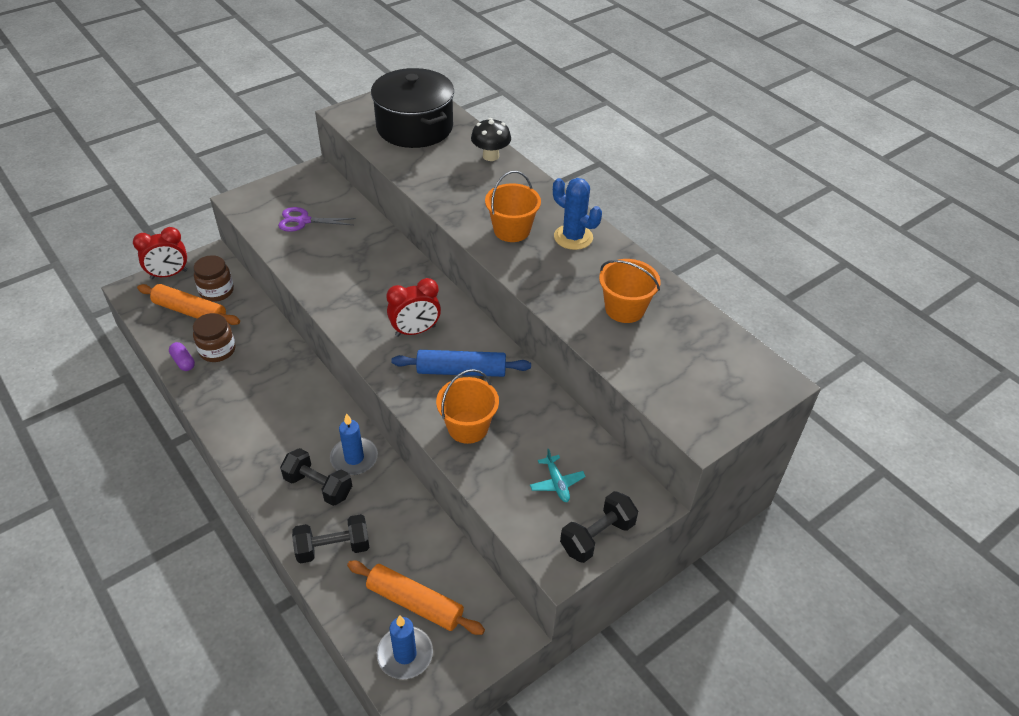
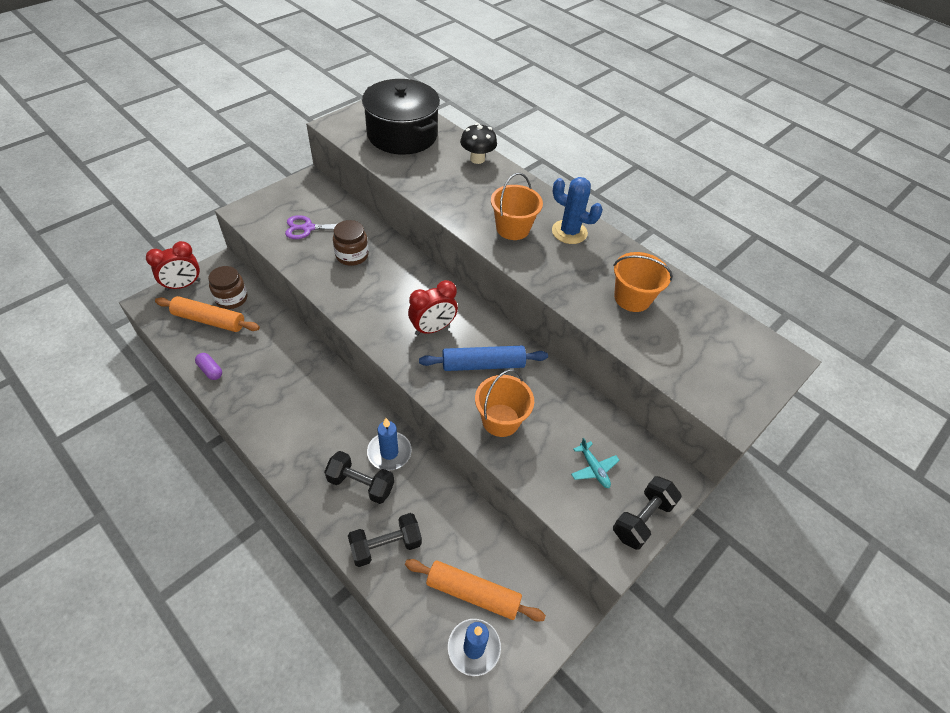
camera: 10 degrees left, 5 degrees up
brown jar [193,313,236,362] -> brown jar moved to [333,220,369,266]

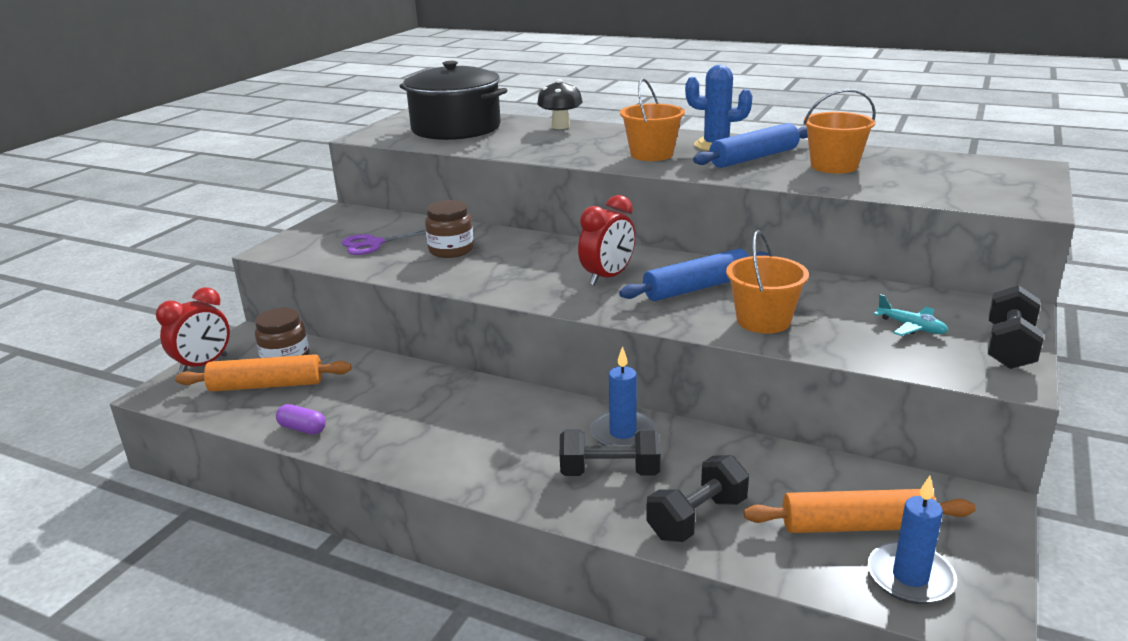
camera: 15 degrees left, 25 degrees down
none -> blue rolling pin [693,123,808,168]

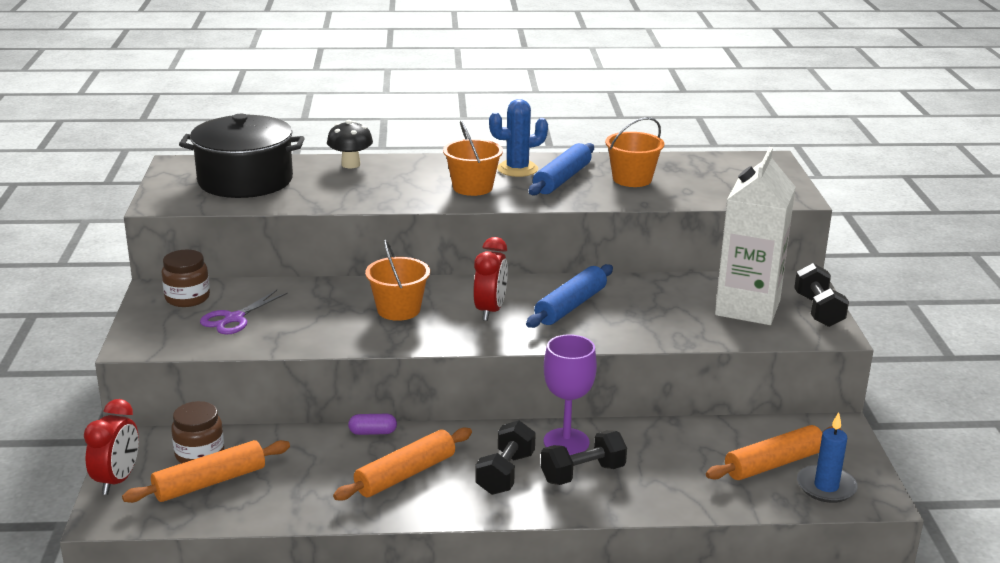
camera: 30 degrees left, 0 degrees up
purple capsule [276,404,326,435] -> purple capsule moved to [348,414,397,435]
brown jar [425,200,474,258] -> brown jar moved to [162,250,210,307]
blue candle [590,346,656,445] -> purple goblet [544,334,597,455]
black dumbbell [646,455,749,542] -> black dumbbell moved to [475,420,536,495]
orange bucket [726,230,809,333] -> orange bucket moved to [365,240,430,321]
turquoise plane [874,294,948,336] -> white carton [715,147,796,325]
none -> orange rolling pin [333,427,472,501]

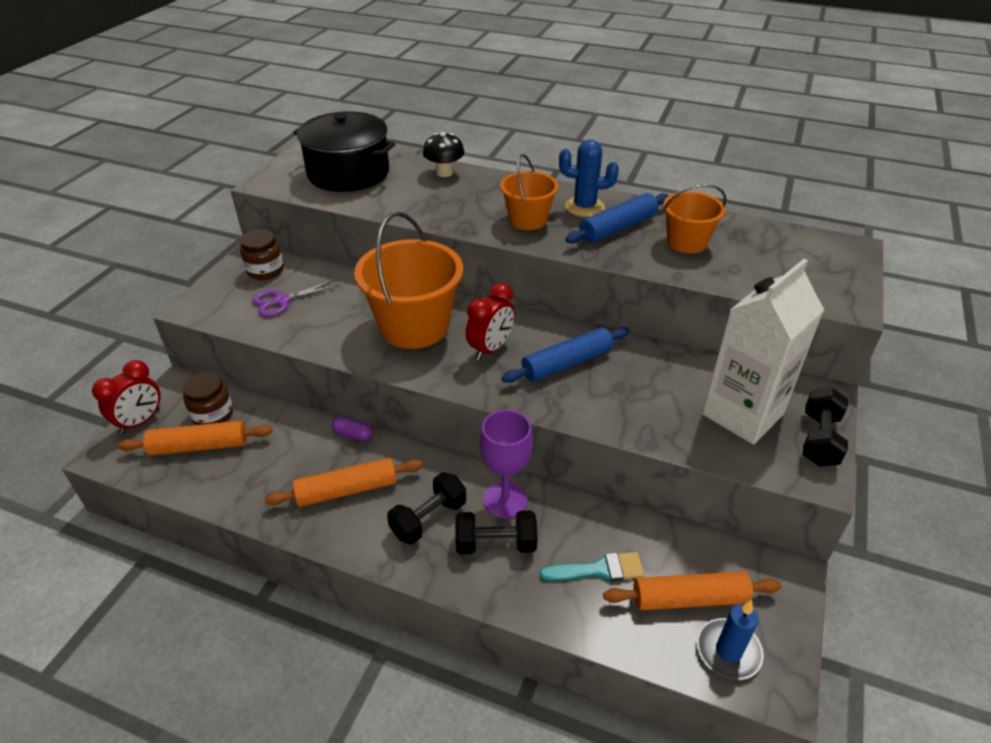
camera: 25 degrees right, 15 degrees up
orange bucket [365,240,430,321] -> orange bucket [354,212,463,349], size x1.74
none -> turquoise brush [540,552,644,581]

